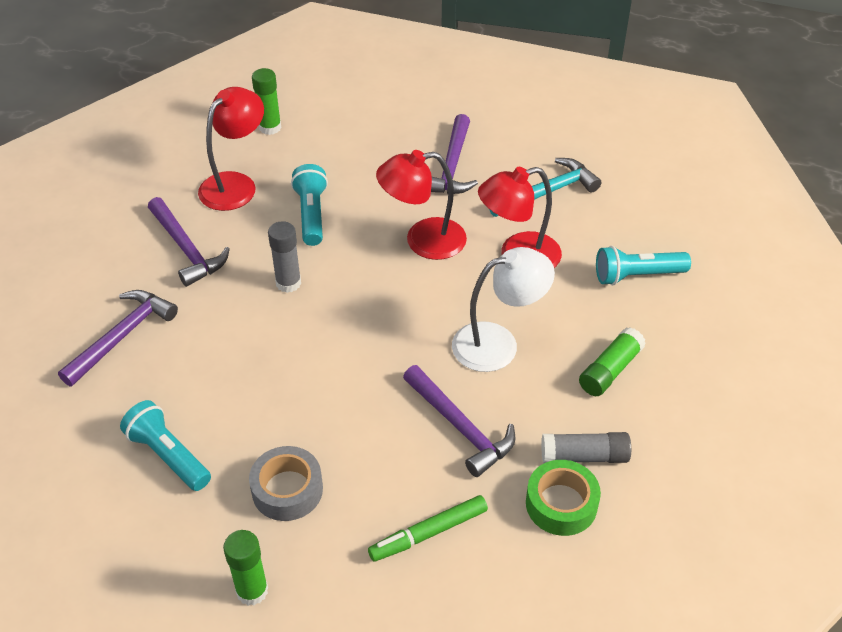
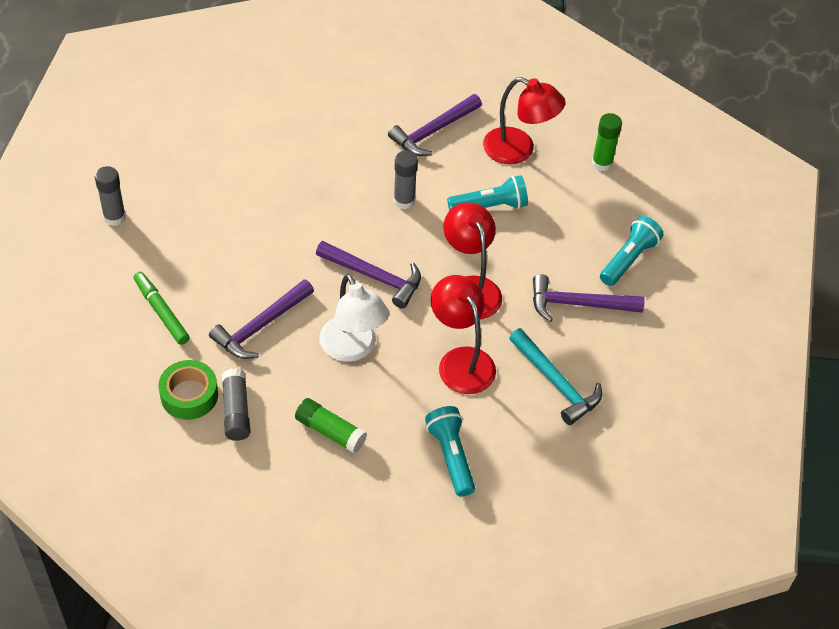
camera: 80 degrees right, 5 degrees up
purple hammer [58,290,178,386] -> purple hammer moved to [316,241,421,309]
turquoise flashlight [120,400,211,491] -> turquoise flashlight moved to [600,216,663,286]
green glue stick [223,530,268,606] -> grey glue stick [95,166,126,226]
grey tape [249,446,323,521] -> none

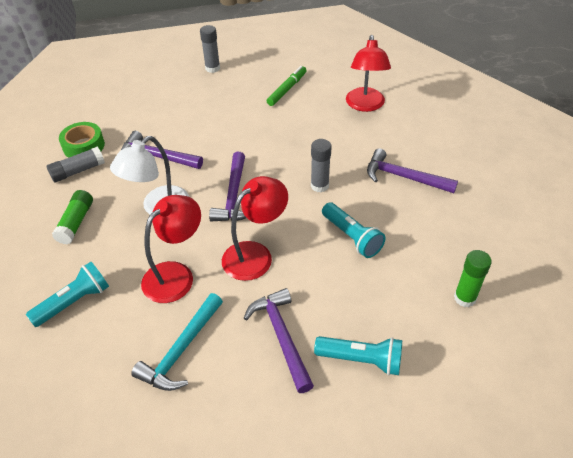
camera: 70 degrees right, 5 degrees down
green marker [133,272,190,345] -> green marker moved to [267,66,307,106]
red lamp [483,77,565,164] -> red lamp moved to [346,35,391,112]

